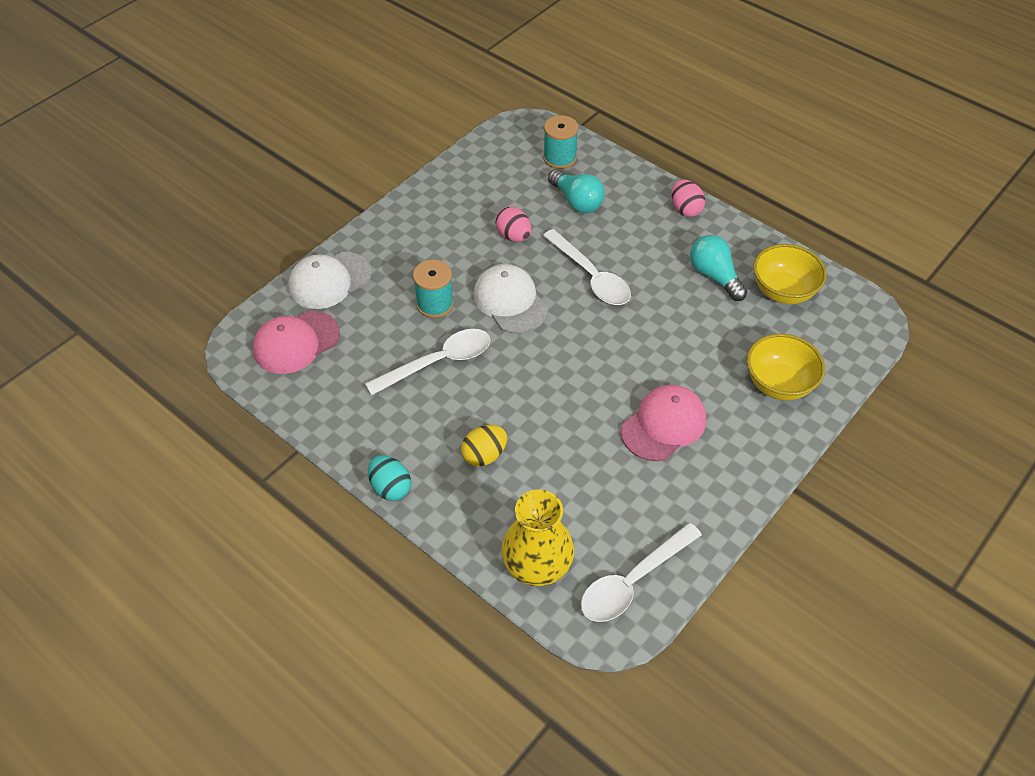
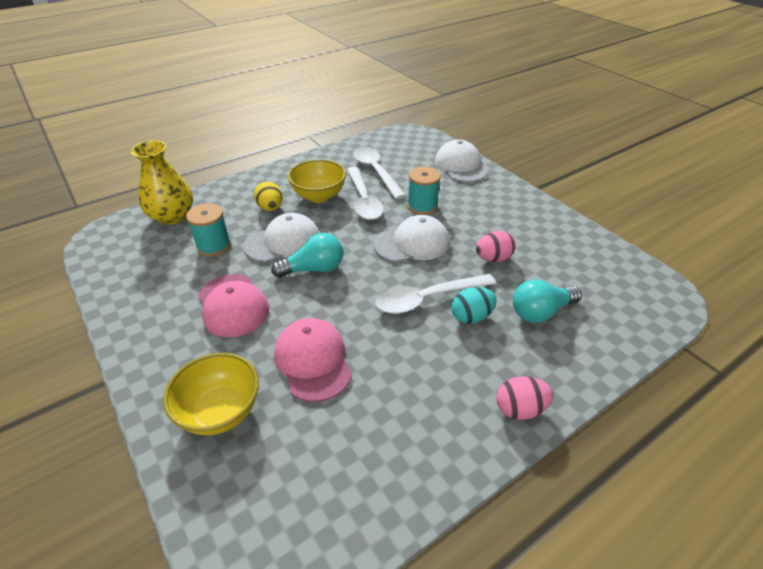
camera: 105 degrees right, 10 degrees down
pink cap [253,311,340,374] -> pink cap moved to [274,318,352,402]
turquoise egg [368,455,411,501] -> turquoise egg moved to [451,287,496,324]
turquoise spool [543,115,579,169] -> turquoise spool moved to [186,203,231,257]
white spoon [581,523,702,622] -> white spoon moved to [353,147,406,199]
turquoise light bulb [690,235,748,301] -> turquoise light bulb moved to [271,233,343,278]
yellow bowl [753,244,827,304] -> yellow bowl moved to [288,159,346,203]
none -> white cap [243,213,319,262]

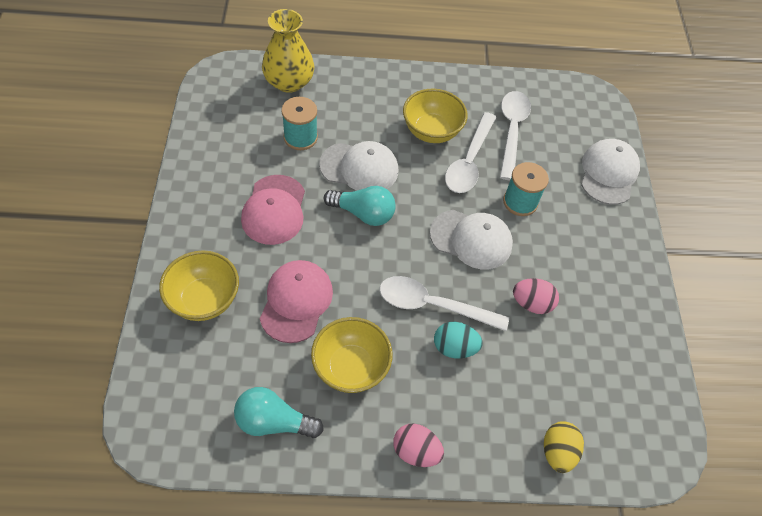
camera: 30 degrees right, 15 degrees up
yellow egg [254,181,283,211] -> yellow egg moved to [544,421,584,473]
turquoise light bulb [513,279,582,323] -> turquoise light bulb moved to [234,387,324,438]
none -> yellow bowl [311,317,393,393]

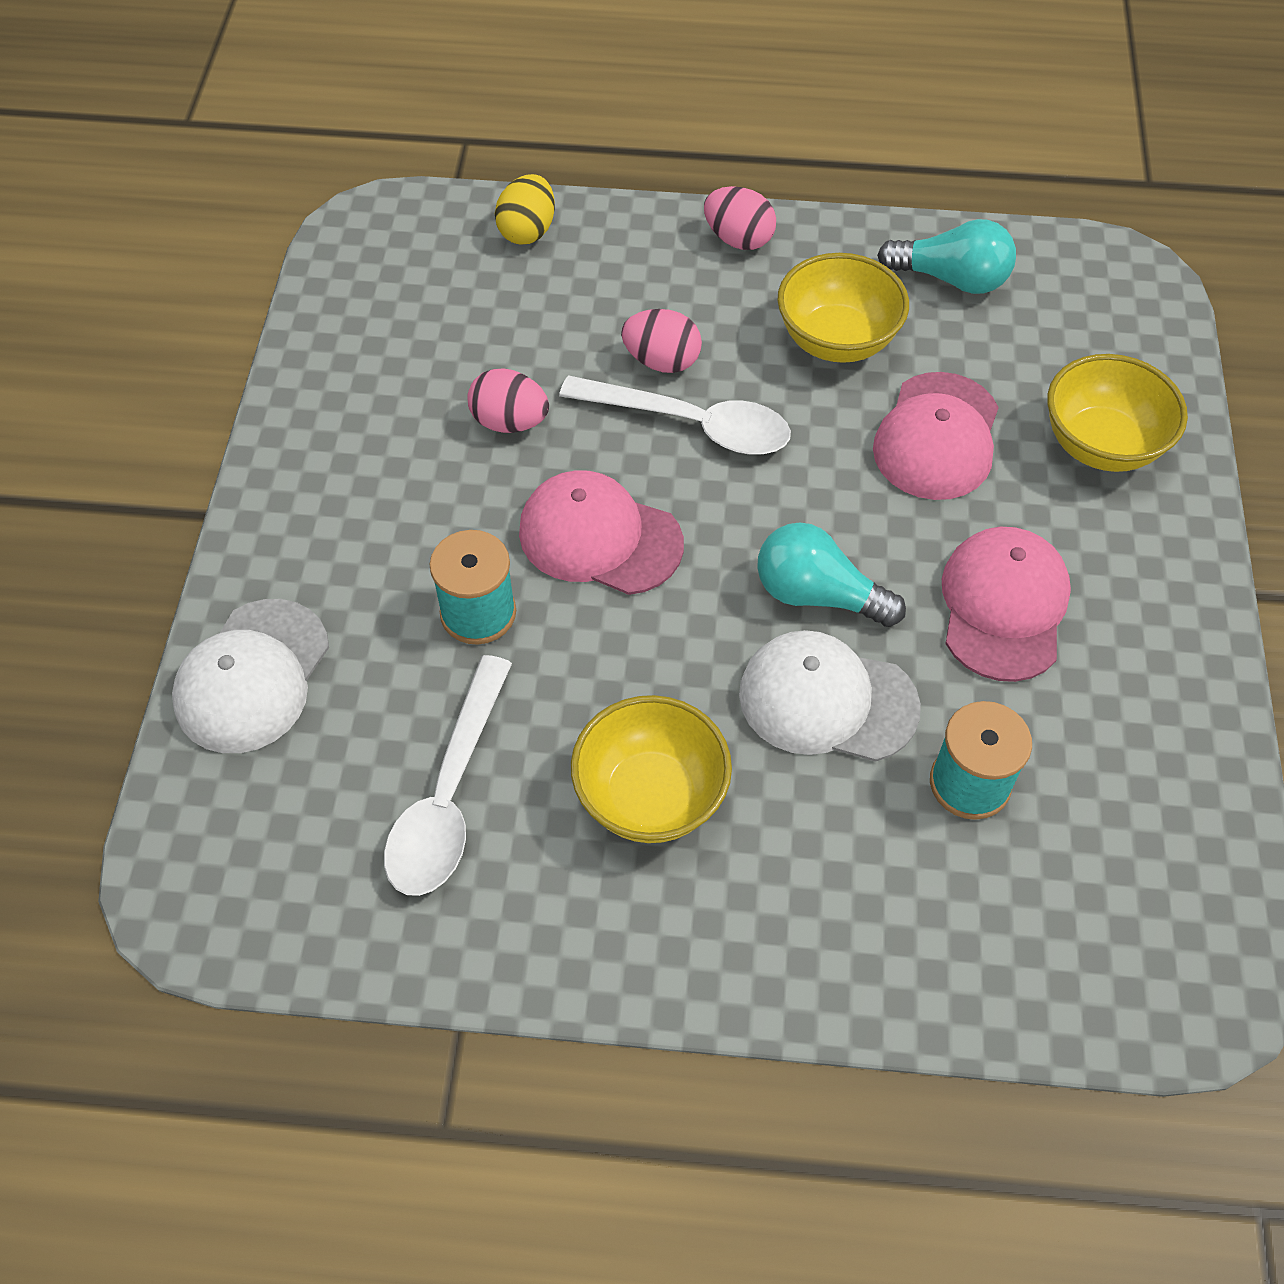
camera: 170 degrees left, 0 degrees up
yellow vase [262,9,315,93] -> none
white cap [430,210,513,269] -> pink cap [519,470,684,595]
turquoise egg [434,322,483,358] -> pink egg [621,309,702,373]
white spoon [445,112,496,193] -> none

